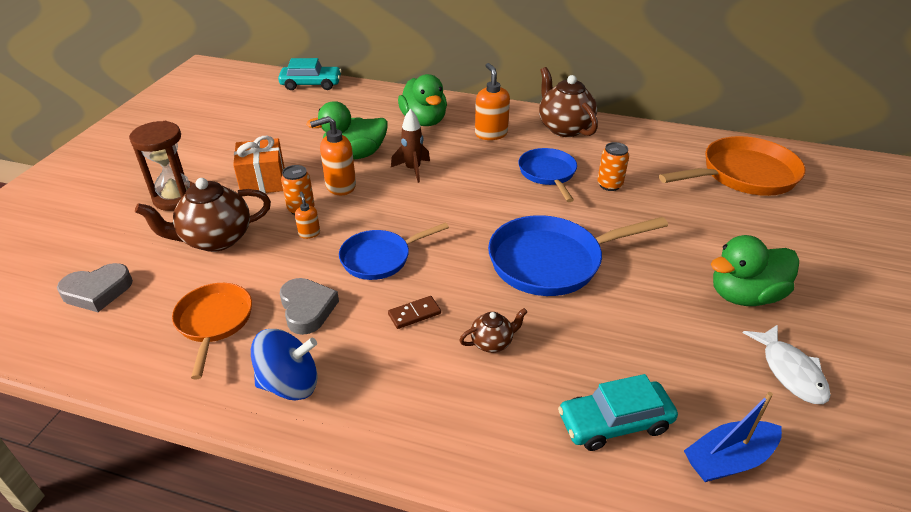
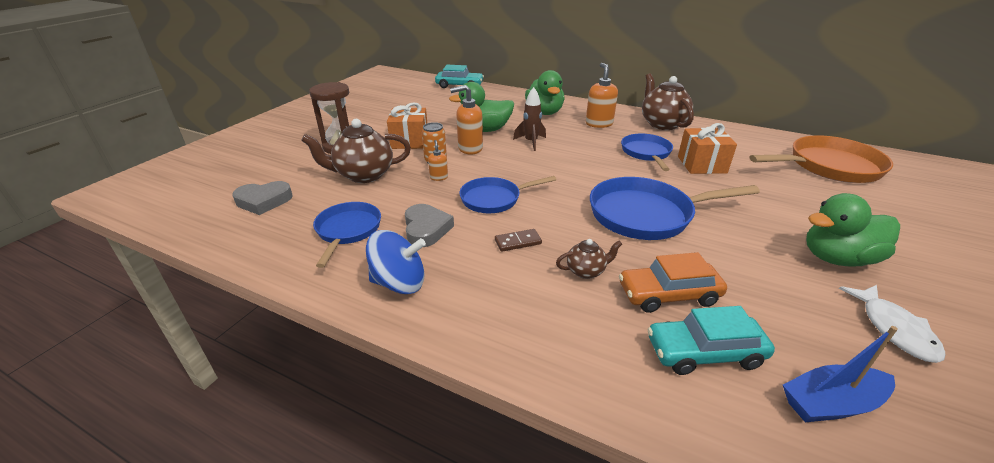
camera: 10 degrees right, 5 degrees down
orange pan [172,283,252,380] -> blue pan [313,202,381,268]
orange can [597,142,629,191] -> orange gift [678,123,737,174]
none -> orange car [619,252,727,313]

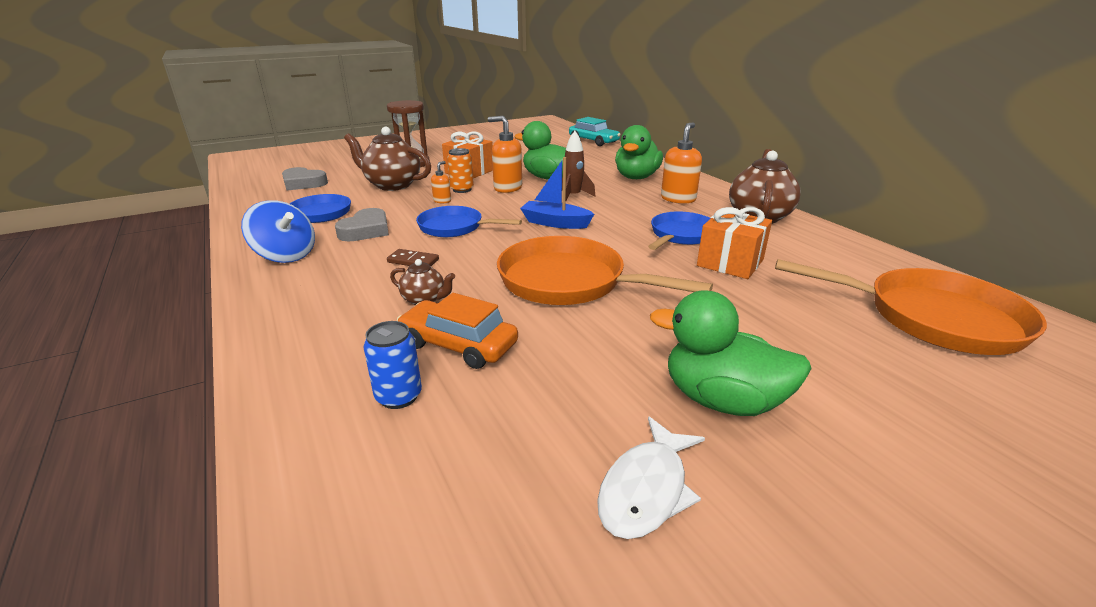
camera: 35 degrees right, 5 degrees down
blue pan [590,177,760,240] -> orange pan [497,236,713,305]
turquoise car [647,306,775,375] -> blue can [363,321,422,409]
blue boat [783,326,898,422] -> blue boat moved to [520,157,594,229]

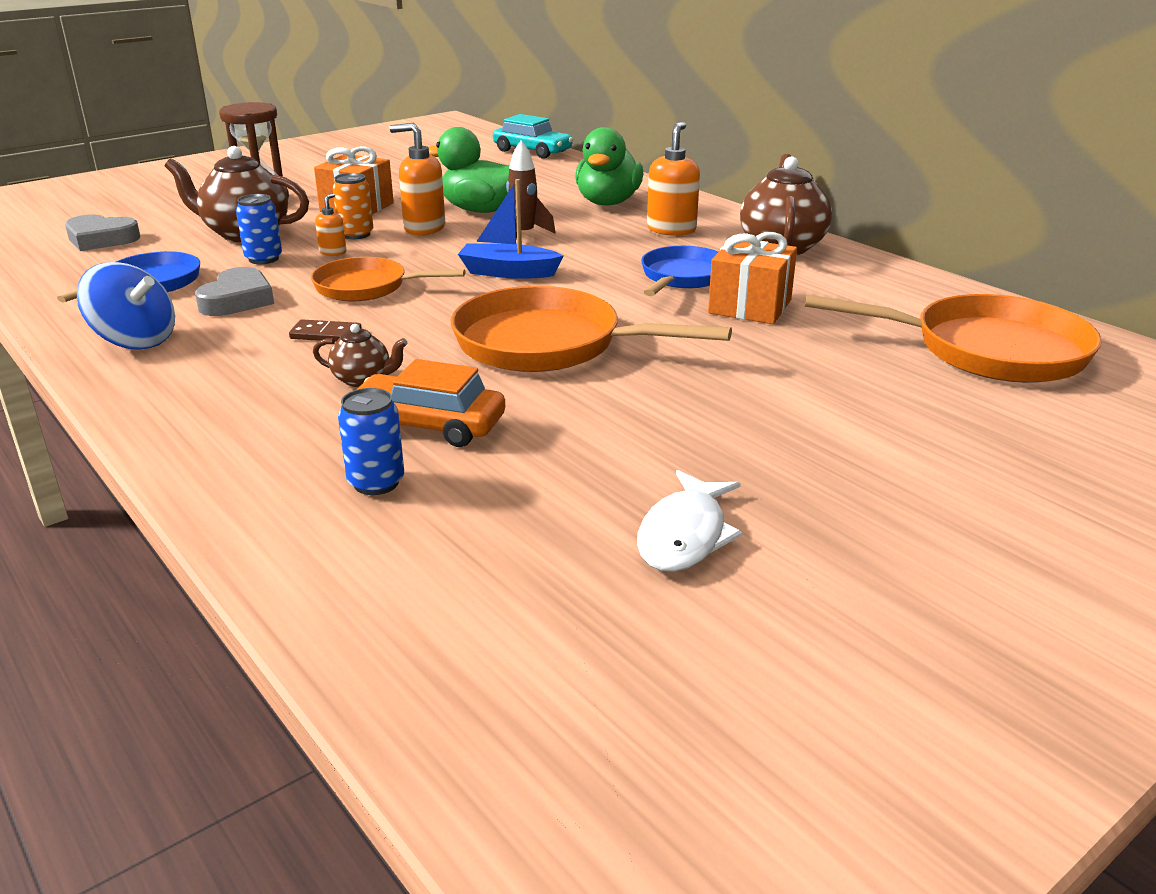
camera: 10 degrees left, 0 degrees up
blue pan [416,206,522,237] -> orange pan [311,257,465,301]
green duck [650,290,812,416] -> none
none -> blue can [236,194,282,264]

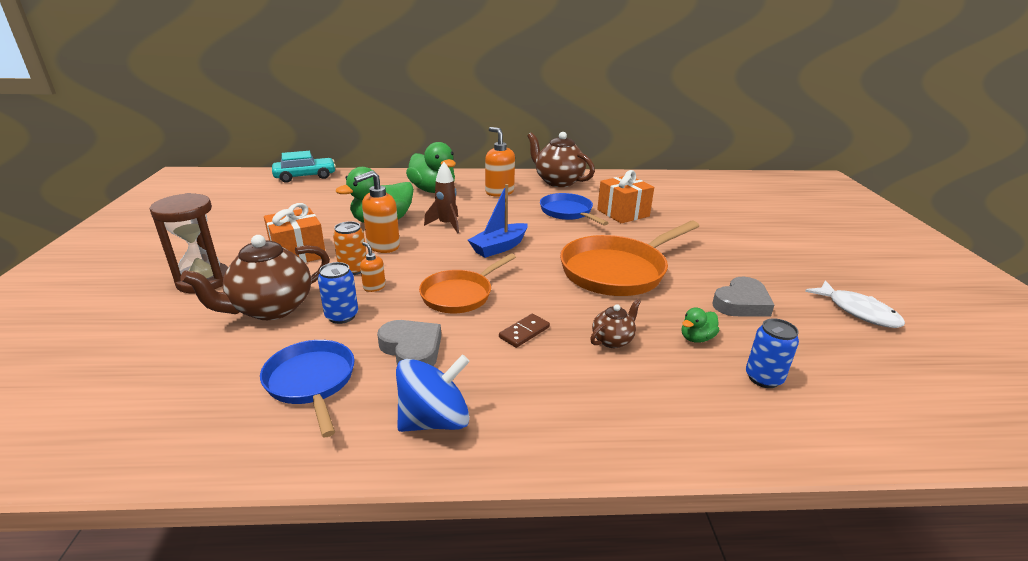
camera: 55 degrees left, 0 degrees up
grey heart [65,215,140,251] -> grey heart moved to [712,277,774,317]
orange car [356,359,505,447] -> green duck [682,307,719,343]
orange pan [805,294,1102,383] -> none

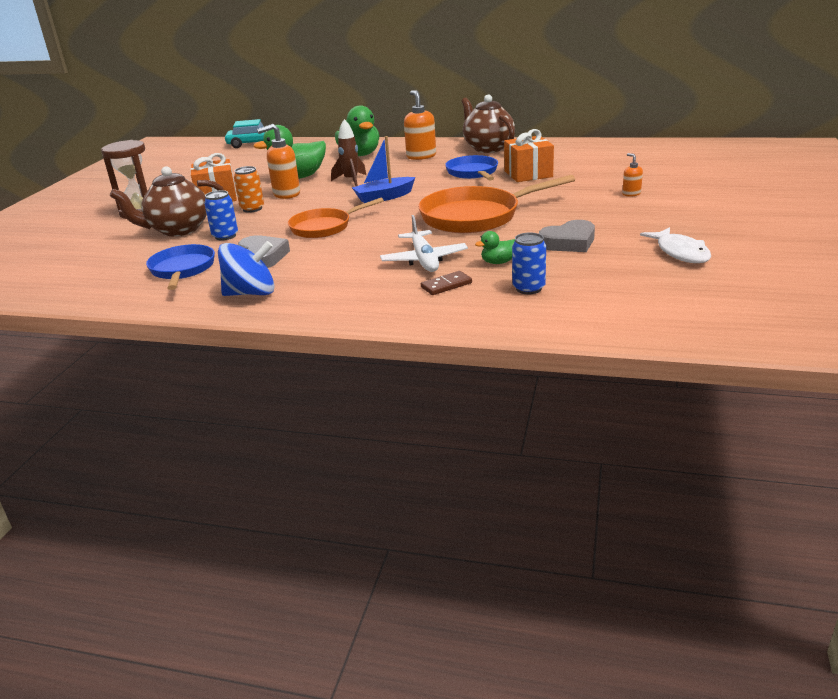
camera: 20 degrees right, 0 degrees up
orange soap dispenser [360,242,386,292] -> orange soap dispenser moved to [622,153,643,197]
brown domino [499,314,550,348] -> brown domino moved to [421,271,472,295]
brown teapot [590,299,641,348] -> white plane [380,215,468,272]

